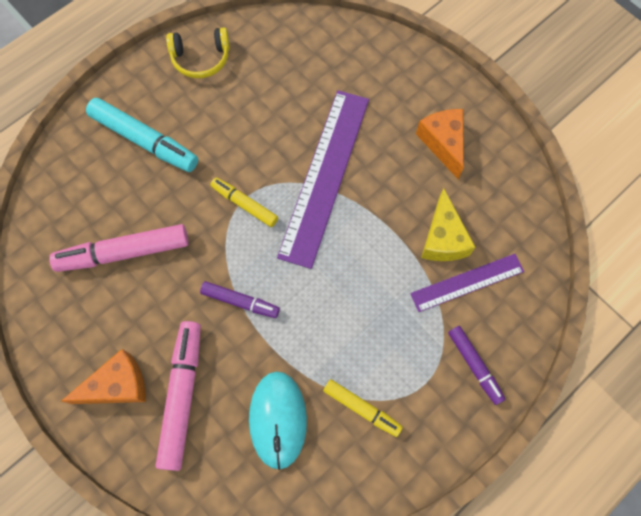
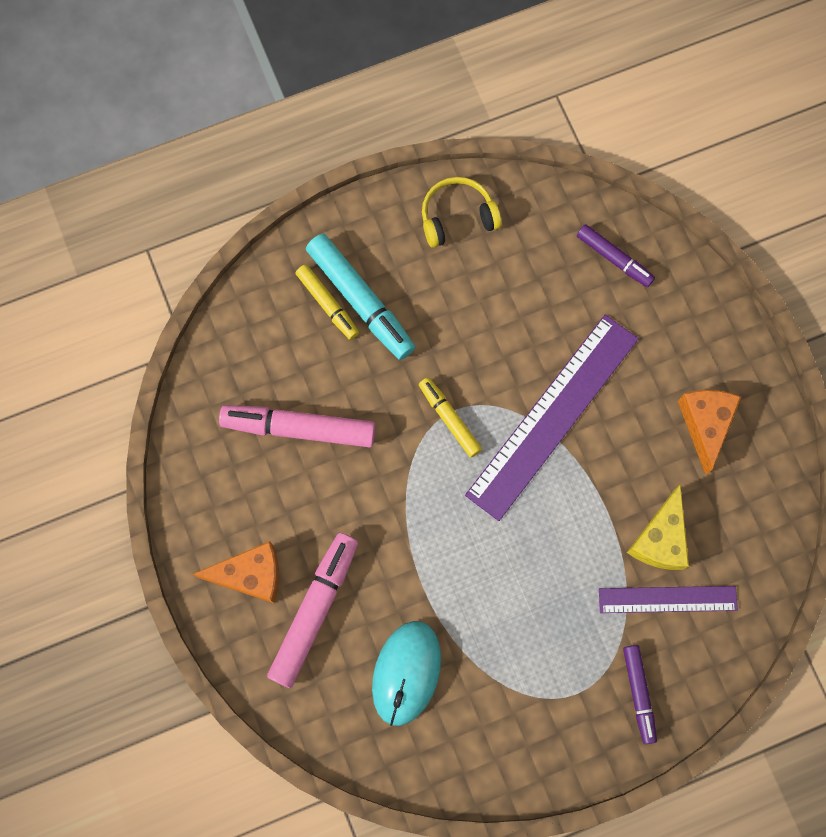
camera: 20 degrees right, 5 degrees up
yellow headphones [166,27,230,78] -> yellow headphones turned 150 degrees clockwise [422,177,502,248]
purple marker [200,281,280,318] -> purple marker moved to [577,224,655,287]
yellow marker [323,379,403,437] -> yellow marker moved to [295,264,359,340]

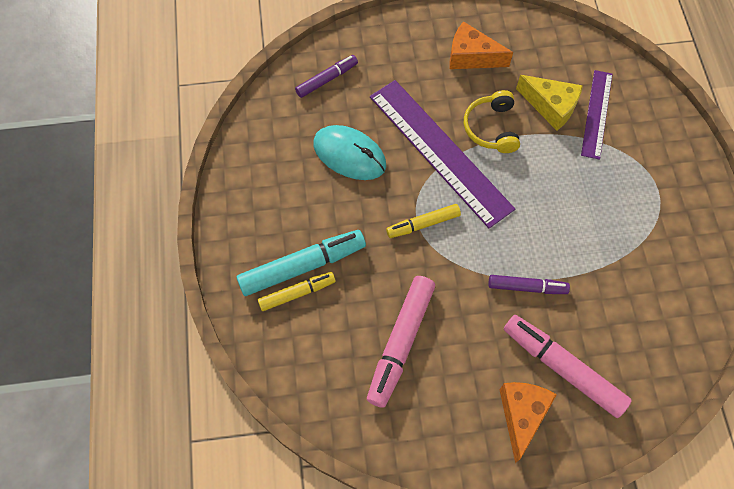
camera: 75 degrees left, 10 degrees down
turquoise mouse [372,621,441,726] -> turquoise mouse moved to [313,125,386,180]
yellow headphones [422,177,502,248] -> yellow headphones moved to [464,90,520,153]
purple marker [623,645,657,744] -> purple marker moved to [489,275,570,294]

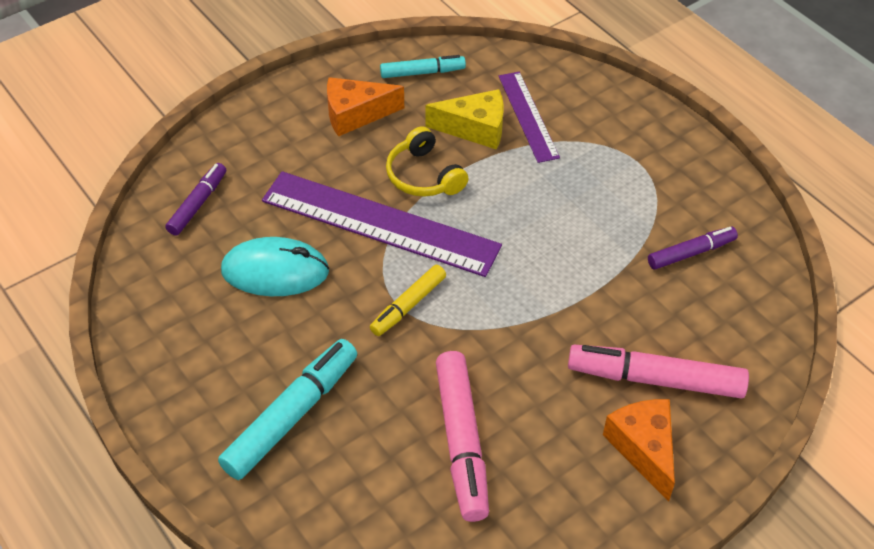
camera: 30 degrees left, 15 degrees down
yellow marker [258,272,336,311] -> none
purple marker [489,275,570,294] -> purple marker moved to [648,227,738,270]
none -> turquoise marker [380,55,466,78]

